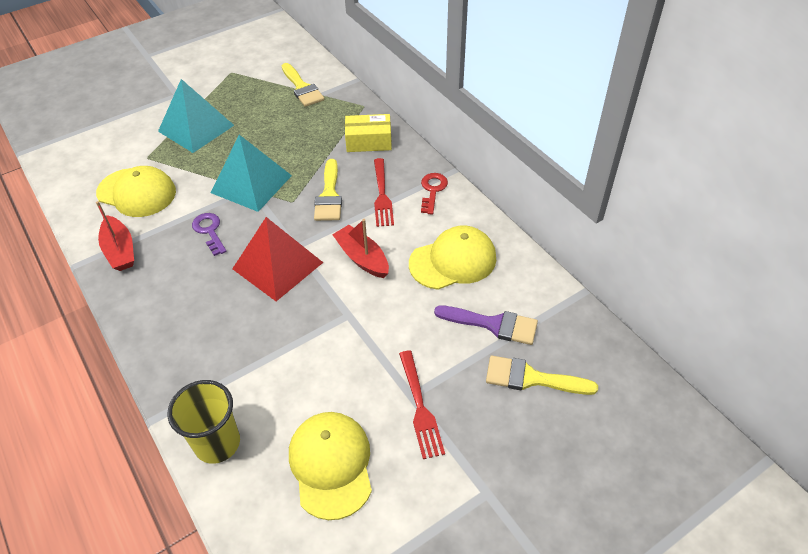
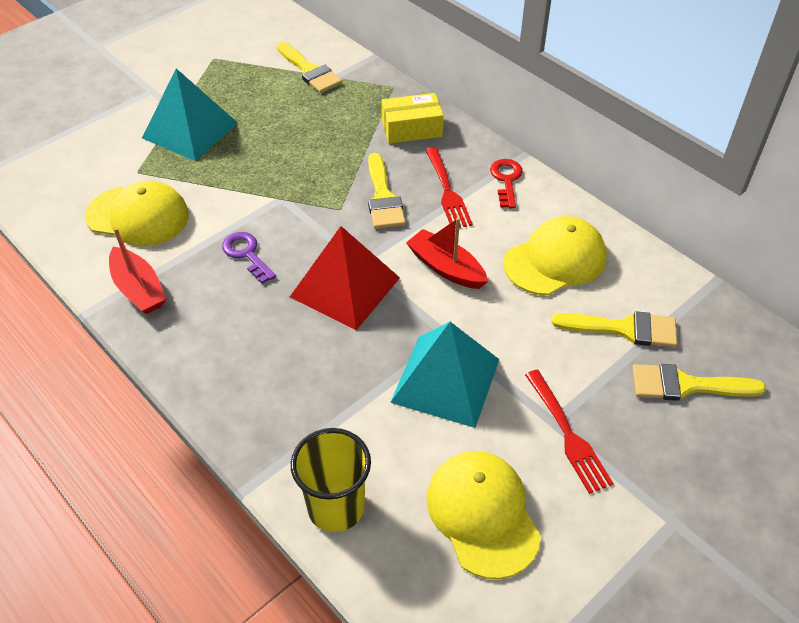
camera: 10 degrees left, 0 degrees up
turquoise pyramid [211,135,292,212] -> turquoise pyramid moved to [390,322,500,428]
purple brush [434,305,538,345] -> yellow brush [551,311,677,347]

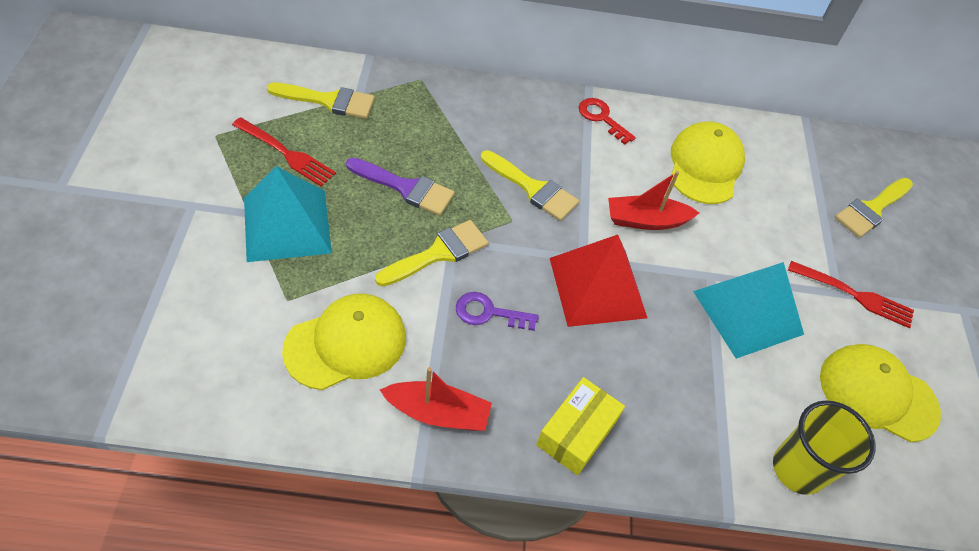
camera: 50 degrees left, 5 degrees up
yellow box [382,93,444,144] -> yellow box moved to [536,377,625,476]
red fork [425,147,473,228] -> red fork moved to [232,117,336,187]
yellow brush [551,311,677,347] -> yellow brush moved to [375,220,488,287]
none -> purple brush [346,158,455,216]

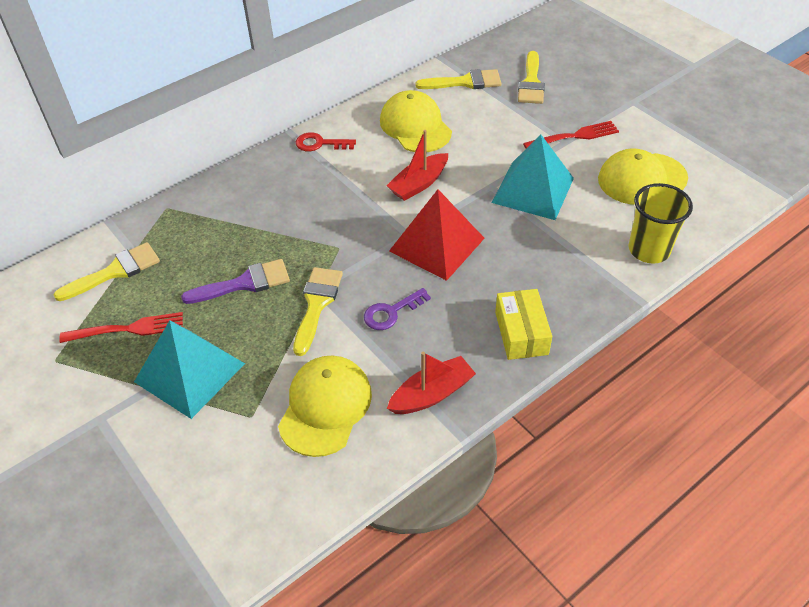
camera: 35 degrees left, 5 degrees down
yellow brush [481,150,579,221] -> yellow brush moved to [415,69,502,89]

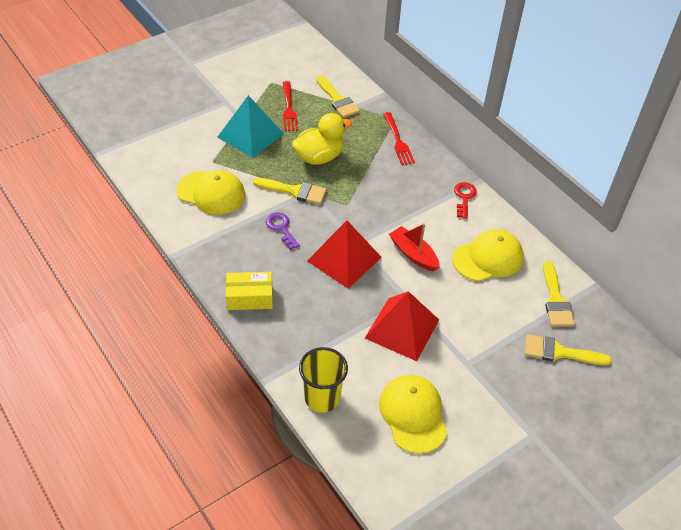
camera: 90 degrees right, 0 degrees up
purple brush [181,259,290,304] -> yellow duck [292,113,352,165]
red boat [387,352,476,414] -> none
turquoise pyramid [492,134,574,220] -> red pyramid [365,291,439,361]
red fork [523,121,619,148] -> red fork moved to [383,112,415,165]

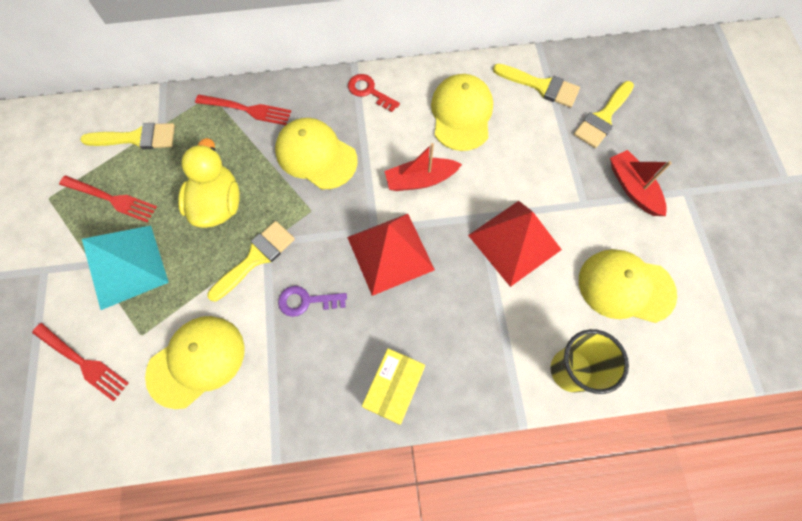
camera: 60 degrees left, 20 degrees up
none -> red fork [32,323,129,401]
none -> yellow cap [275,118,358,189]
none -> red boat [610,150,671,216]

